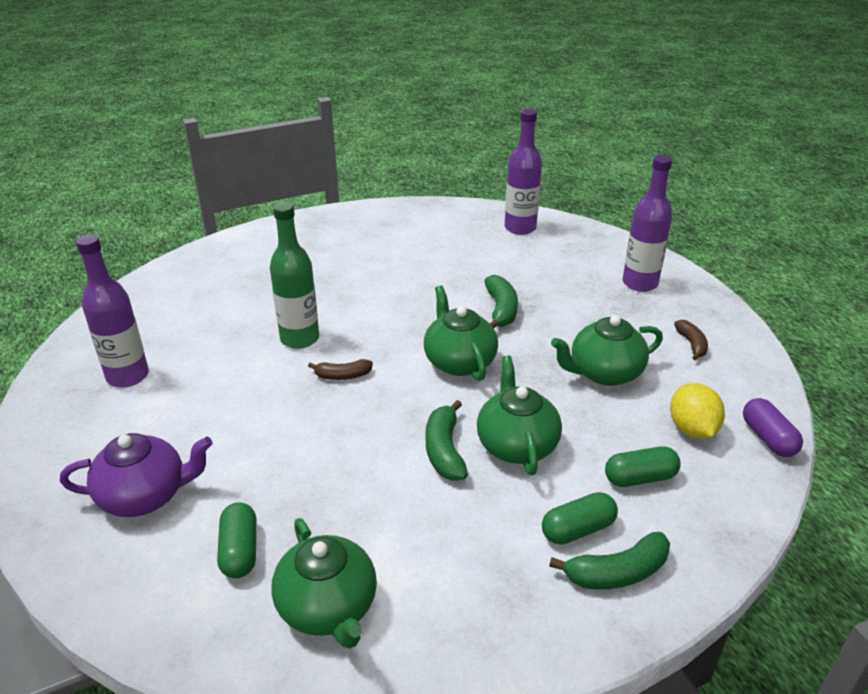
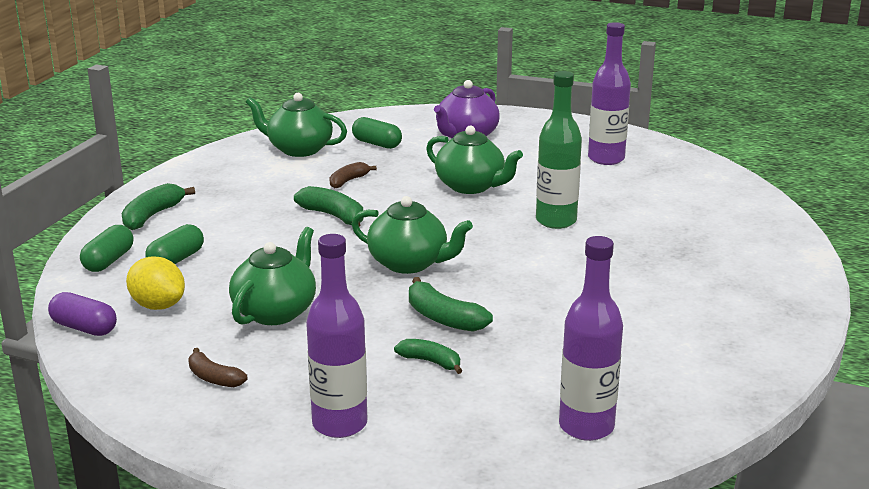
camera: 135 degrees right, 10 degrees down
brown banana [308,359,373,380] -> brown banana moved to [329,162,377,188]
green teapot [477,355,562,475] -> green teapot moved to [426,125,523,194]
green capsule [542,492,618,545] -> green capsule moved to [80,225,133,272]
none -> green banana [394,339,462,374]

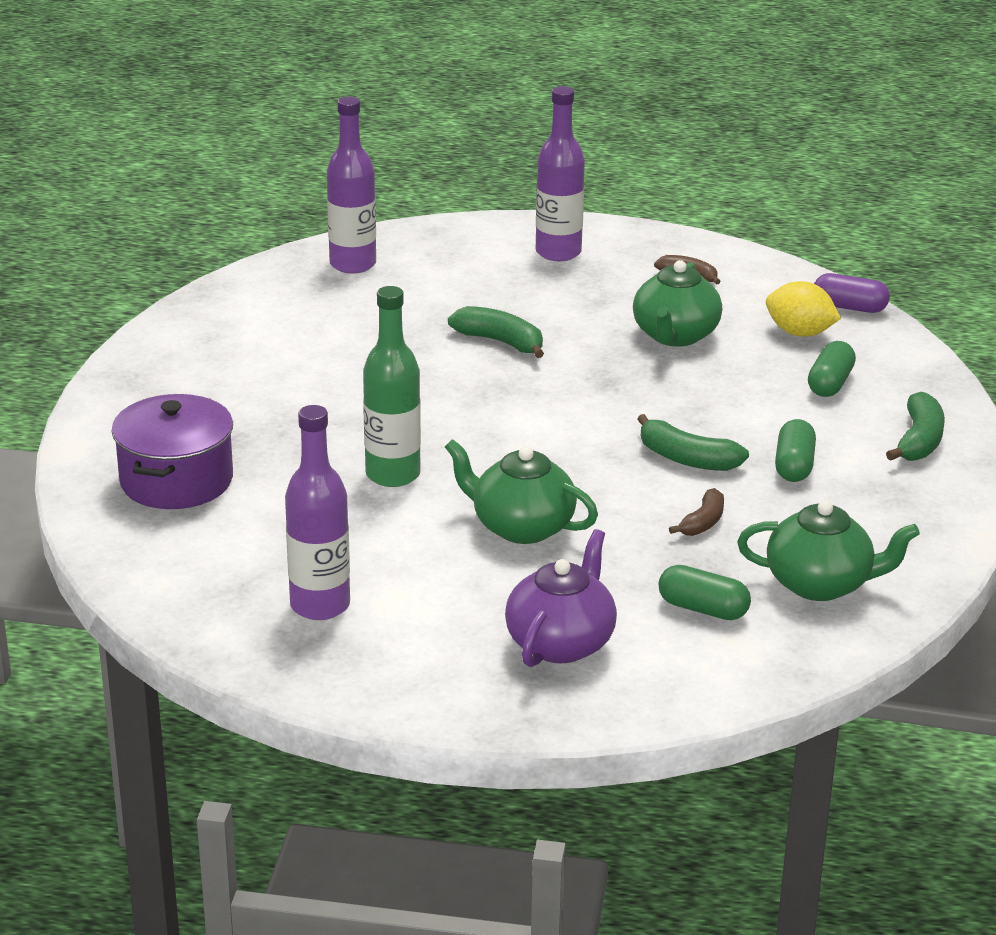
camera: 170 degrees right, 5 degrees up
green capsule [80,225,133,272] -> green capsule moved to [775,419,816,482]
green teapot [352,196,473,274] -> none
green banana [394,339,462,374] -> none
none -> purple pot [112,394,233,509]

